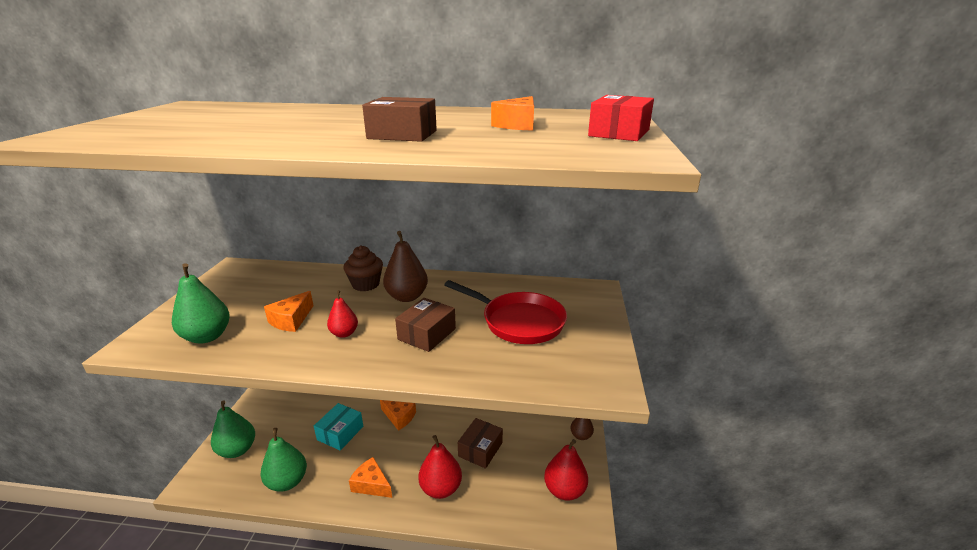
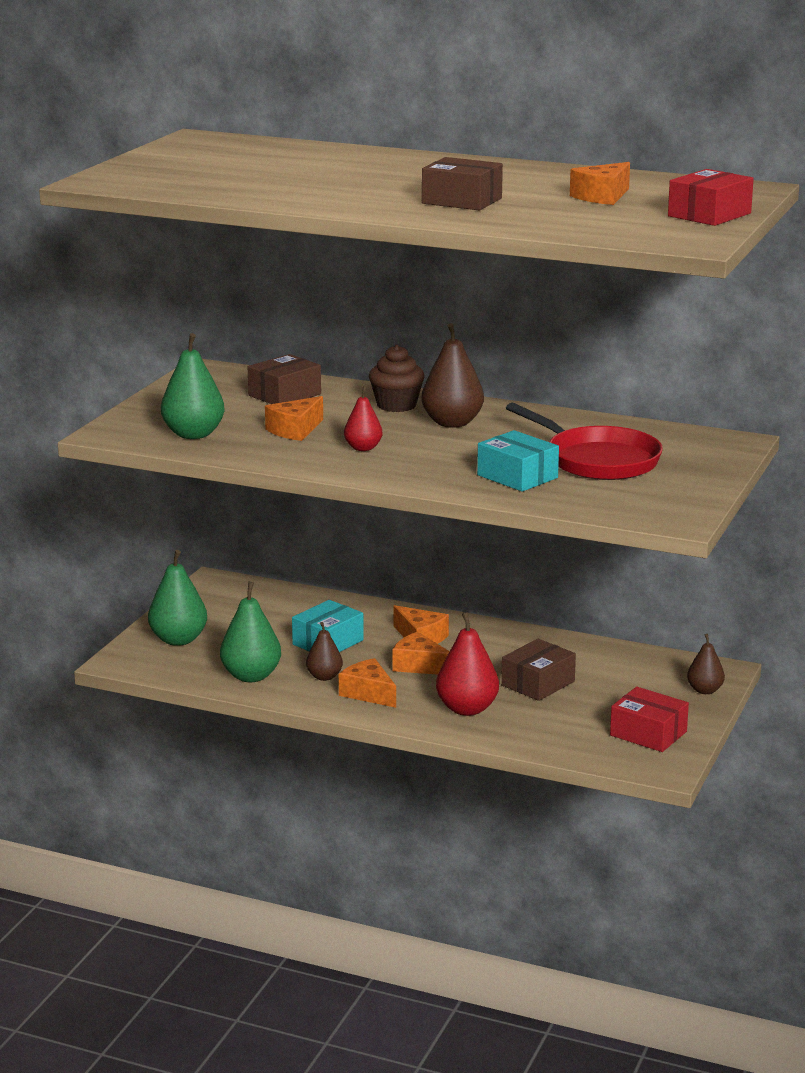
camera: 15 degrees right, 5 degrees down
brown box [395,298,456,352] -> brown box moved to [248,354,321,404]
red pear [544,439,588,501] -> red box [610,687,689,752]
none -> brown pear [306,622,343,681]
none -> orange cheese [392,632,449,675]
none -> turquoise box [477,430,559,492]

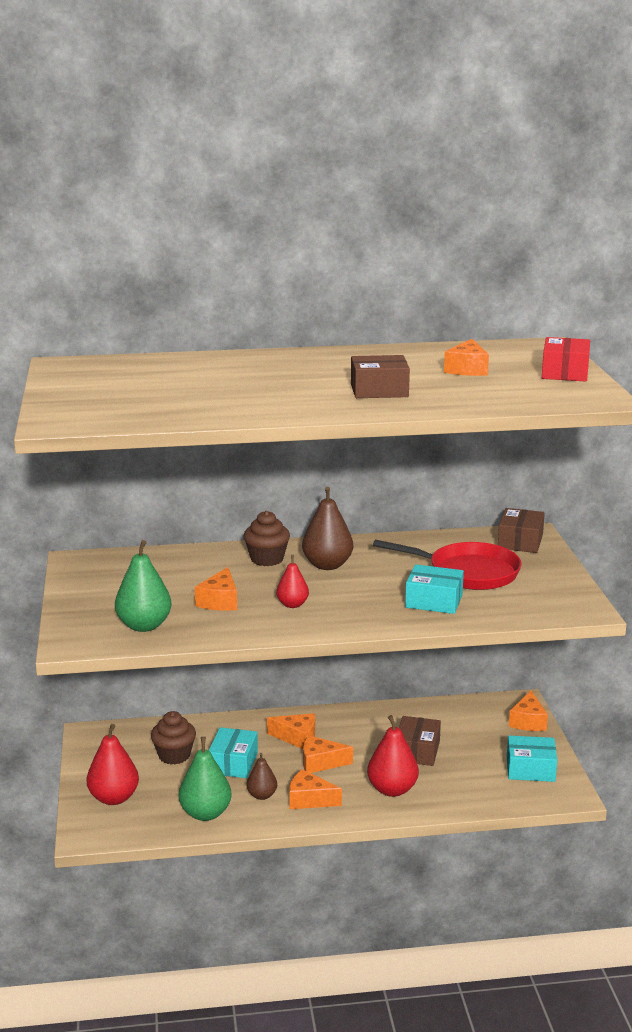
camera: 30 degrees left, 0 degrees up
green pear [148,550,207,646] -> red pear [86,724,139,805]
brown box [248,354,321,404] -> brown box moved to [498,508,545,553]
red box [610,687,689,752] -> turquoise box [507,736,557,782]
brown pear [687,634,725,694] -> orange cheese [509,691,548,731]
none -> brown cupcake [151,711,196,765]

